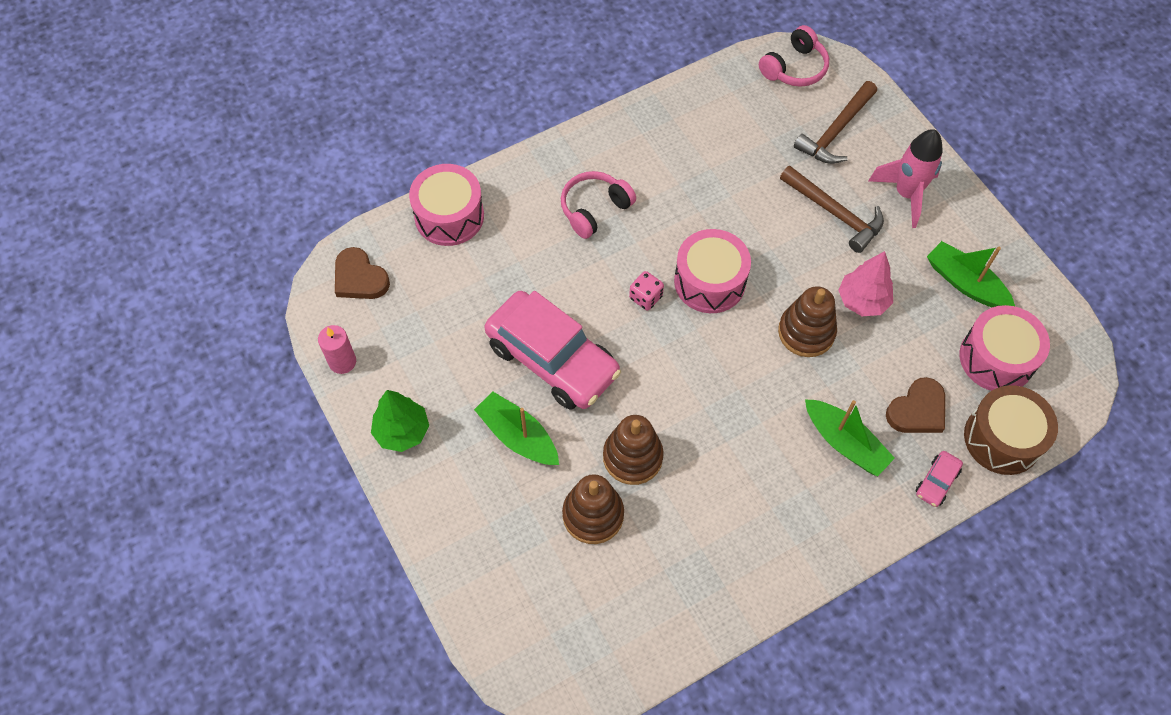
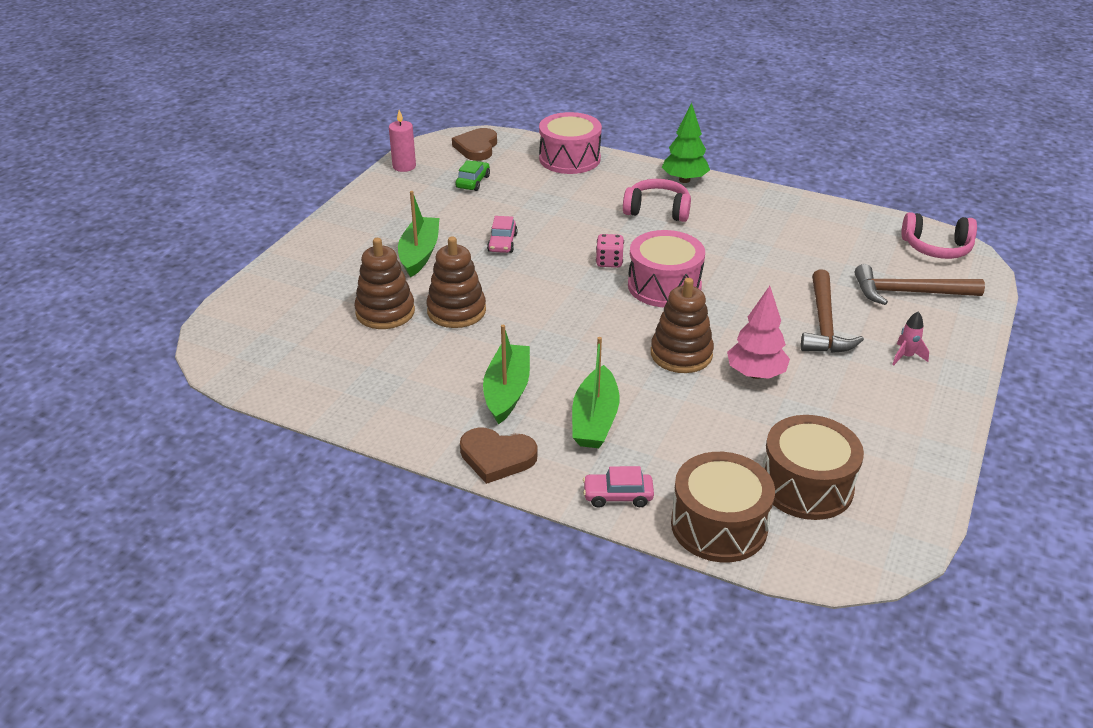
camera: 55 degrees right, 25 degrees down
green tree [371,390,429,452] -> green tree moved to [662,103,710,183]
pink car [484,291,621,410] -> pink car [487,216,518,253], size x0.40
pink rocket [869,129,943,228] -> pink rocket [892,311,929,366], size x0.46
brown heart [886,377,945,433] -> brown heart moved to [460,428,538,484]
green boat [927,241,1015,307] -> green boat moved to [483,325,530,425]
pink drum [959,305,1050,391] -> brown drum [763,415,864,520]
none -> green car [456,160,490,191]

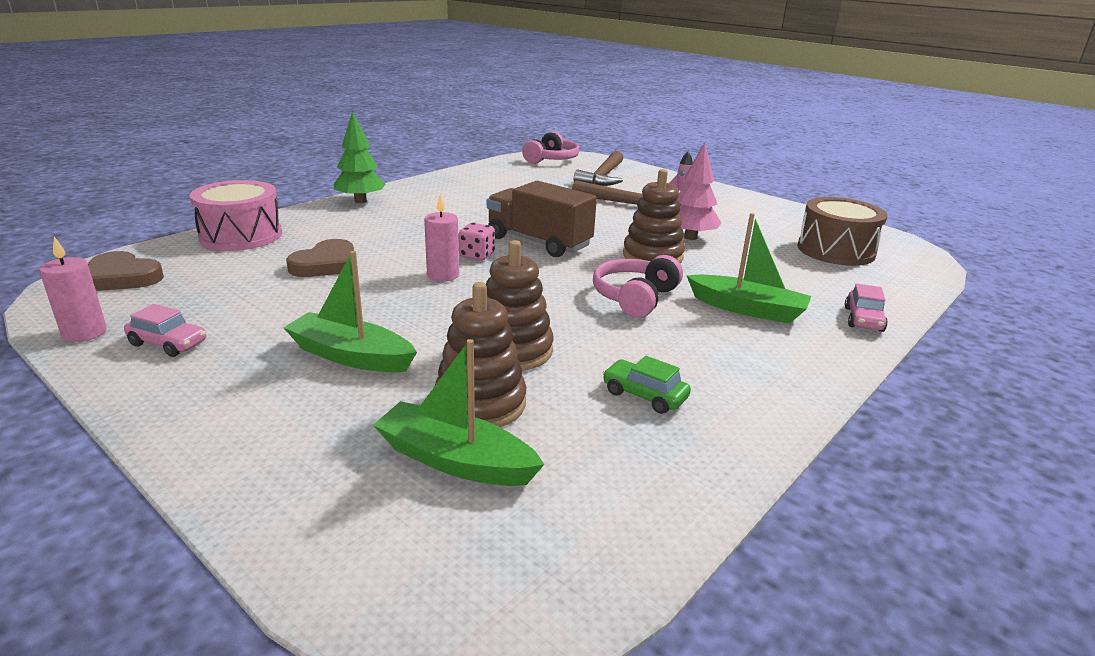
camera: 75 degrees left, 10 degrees down
green car [456,160,490,191] -> green car moved to [603,356,691,414]
brown heart [460,428,538,484] -> brown heart moved to [286,239,354,277]
green boat [483,325,530,425] -> green boat moved to [373,339,545,486]
pink car [487,216,518,253] -> pink car moved to [124,304,206,357]
pink headphones [623,179,691,222] -> pink headphones moved to [593,255,683,318]
pink drum [628,230,705,307] -> brown truck [487,181,597,257]
brown drum [671,452,775,562] -> none
none -> pink candle [424,194,459,282]

